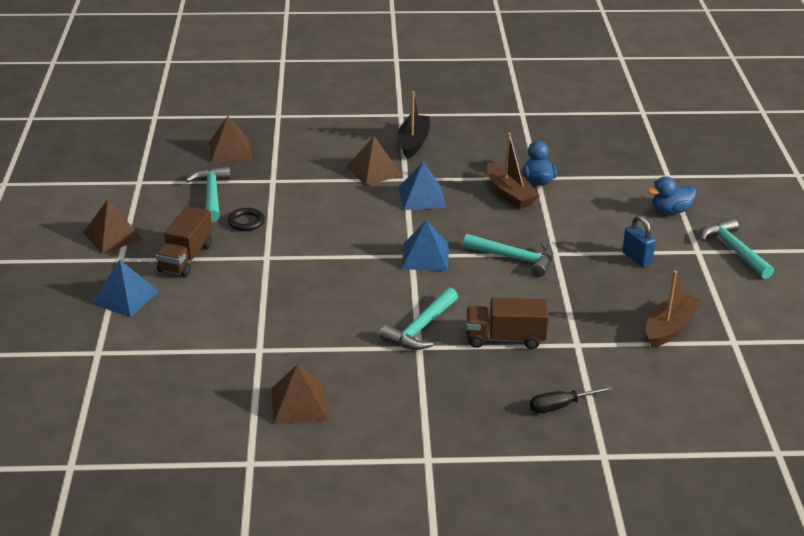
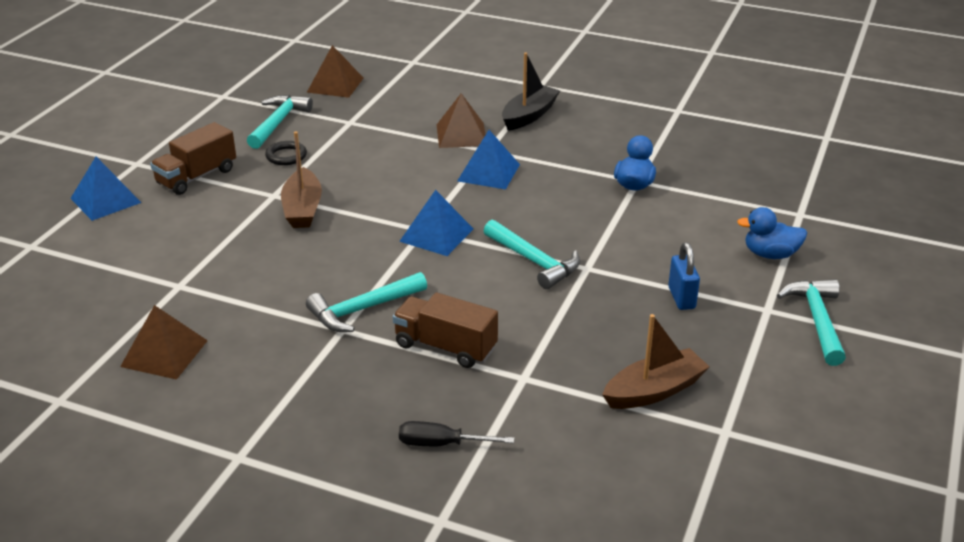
camera: 25 degrees right, 0 degrees up
brown pyramid [83,199,143,254] -> none
brown boat [487,133,539,209] -> brown boat moved to [281,131,322,228]

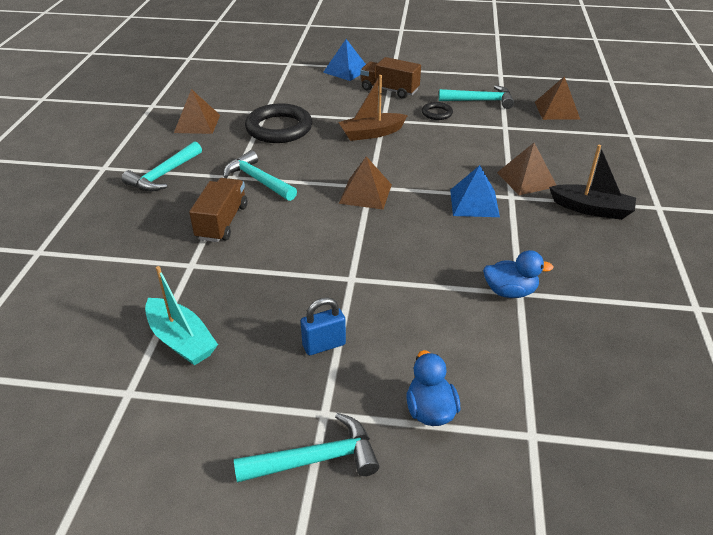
camera: 75 degrees right, 5 degrees up
blue pyramid [399,190,473,256] -> brown pyramid [339,156,392,210]
black screwdriver [399,421,515,446] -> none
turquoise hammer [484,220,580,289] -> turquoise hammer moved to [122,141,202,191]
brown boat [602,314,710,409] -> turquoise boat [145,266,218,366]
none -> black ring [245,103,312,143]

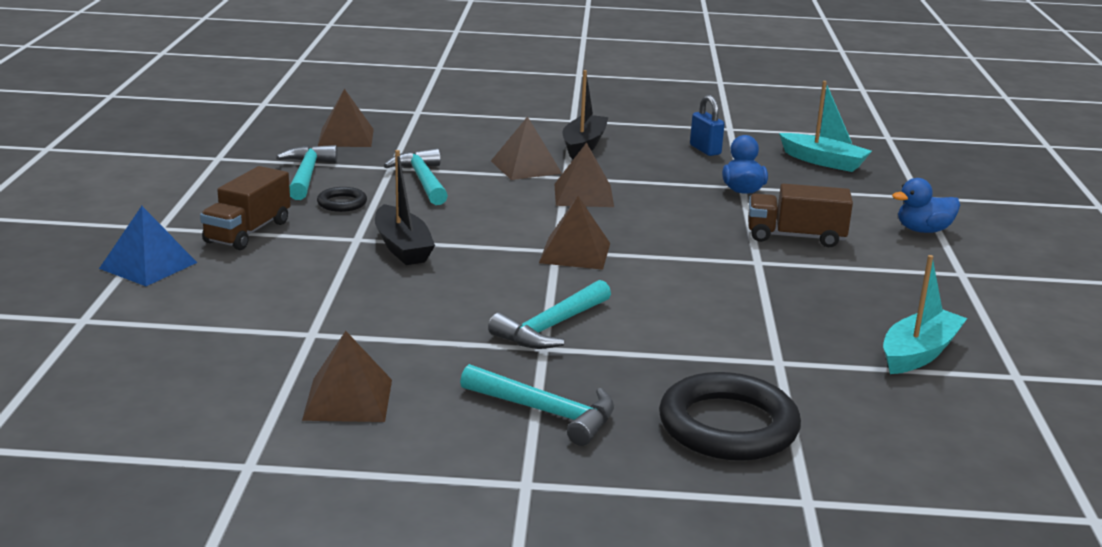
camera: 95 degrees left, 15 degrees down
brown truck [189,178,248,242] -> brown truck moved to [748,184,853,247]
turquoise hammer [234,413,379,483] -> turquoise hammer moved to [384,148,448,205]
black ring [245,103,312,143] -> black ring moved to [659,372,801,461]
blue padlock [301,297,346,355] -> blue padlock moved to [690,95,724,156]
brown boat [338,75,408,141] -> black boat [375,150,435,265]
blue pyramid [450,165,500,217] -> brown pyramid [554,142,614,207]
none -> turquoise boat [779,81,872,172]

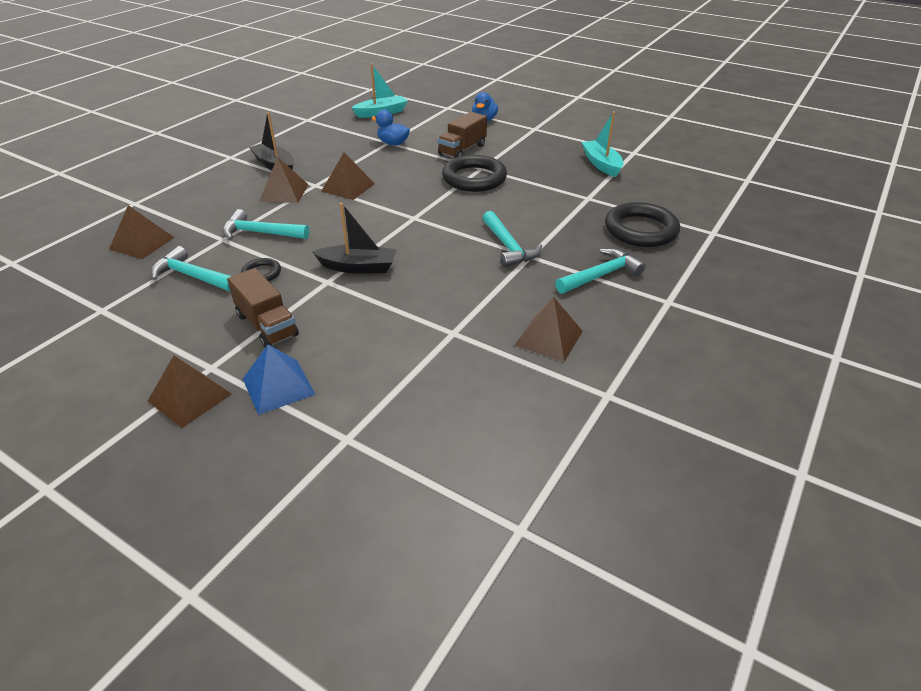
camera: 60 degrees left, 15 degrees up
brown pyramid [539,196,610,270] -> brown pyramid moved to [148,355,232,428]
blue padlock [690,95,724,156] -> none
none -> black ring [442,155,507,192]

